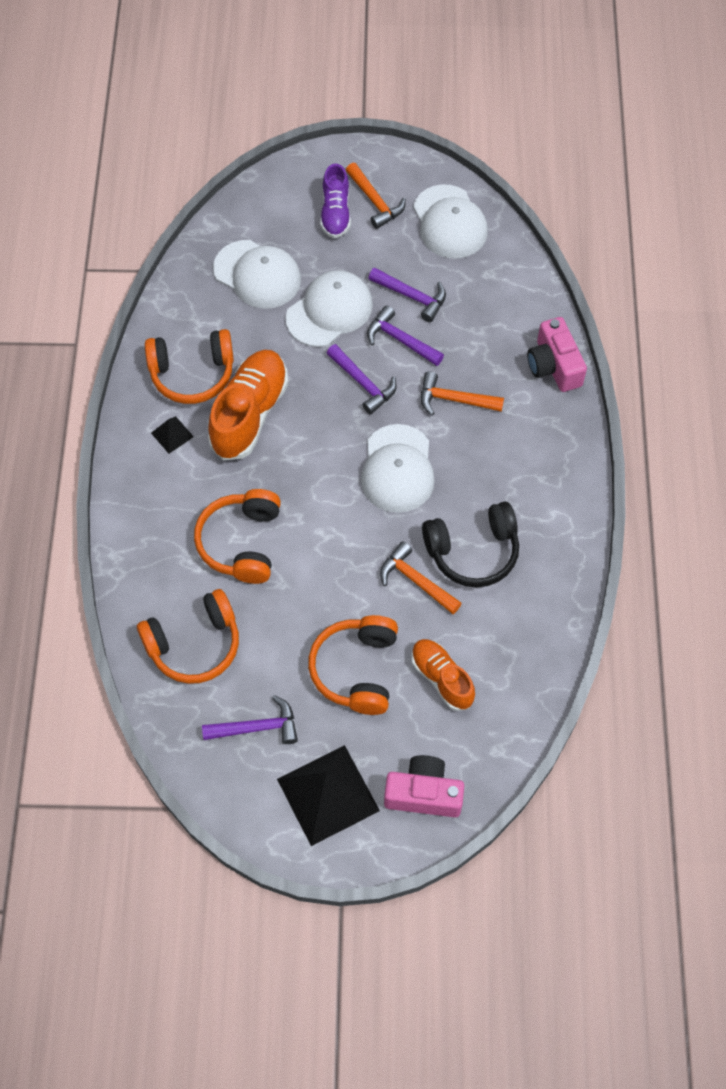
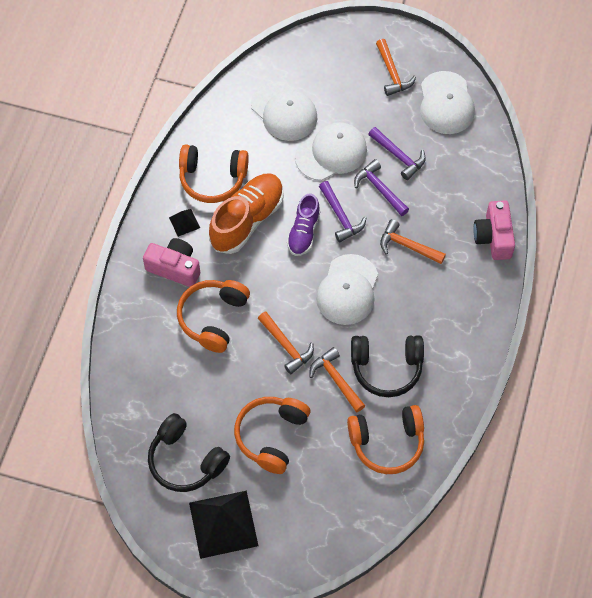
camera: 15 degrees right, 0 degrees up
orange headphones [137,589,239,684] -> orange headphones moved to [347,405,424,474]
purple hammer [202,695,298,744] -> black headphones [148,413,230,492]
purple shoe [320,163,351,238] -> purple shoe moved to [287,194,320,256]
pink camera [384,755,464,817] -> pink camera moved to [143,238,200,287]
orange shoe [411,639,475,711] -> none
none -> orange hammer [258,312,314,374]

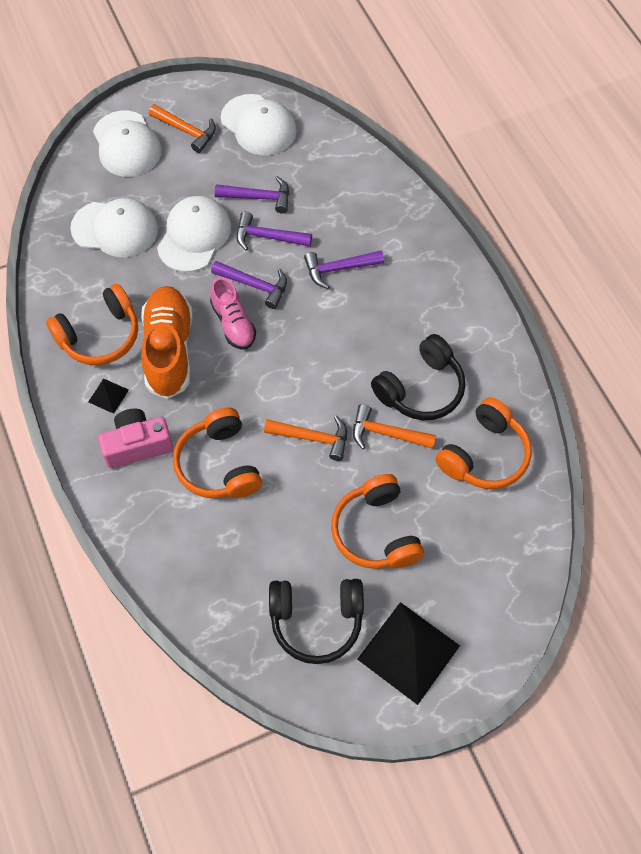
camera: 40 degrees left, 0 degrees up
purple shoe [287,194,320,256] -> pink shoe [210,277,256,349]
white cap [316,254,378,325] -> white cap moved to [93,111,162,177]
orange hammer [380,219,446,264] -> purple hammer [304,250,384,289]
pink camera [473,200,515,260] -> none

